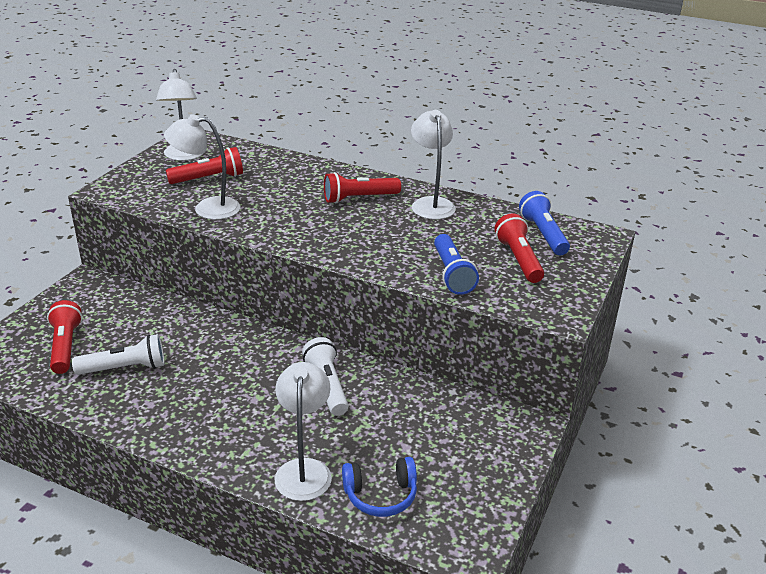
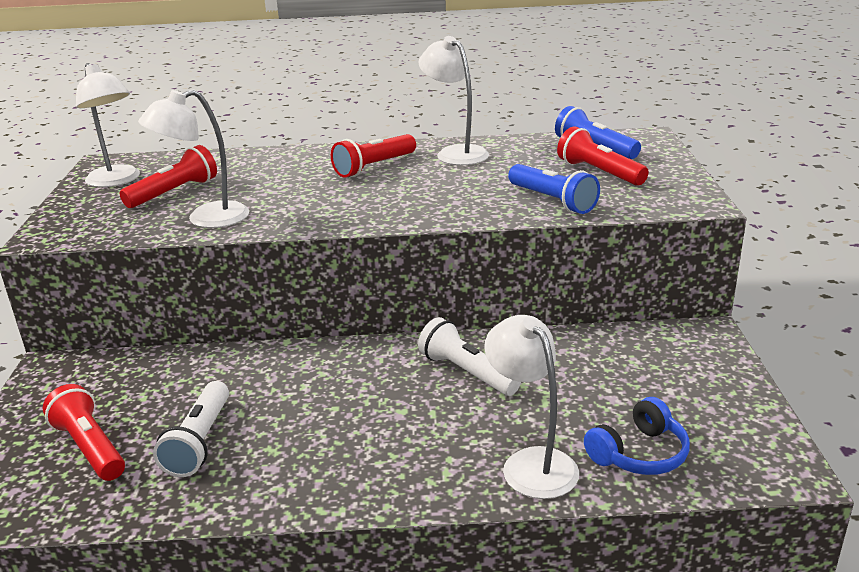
camera: 25 degrees left, 5 degrees down
white flashlight [72,334,164,375] -> white flashlight turned 135 degrees clockwise [153,381,229,477]

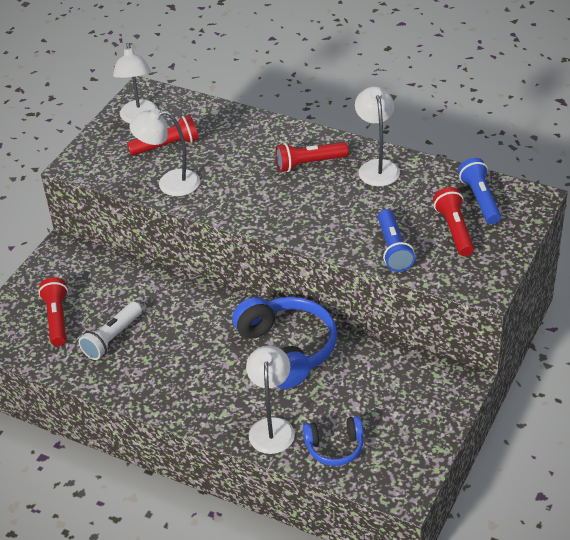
camera: 30 degrees right, 15 degrees up
white flashlight [418,317,521,396] -> blue headphones [232,297,337,389]

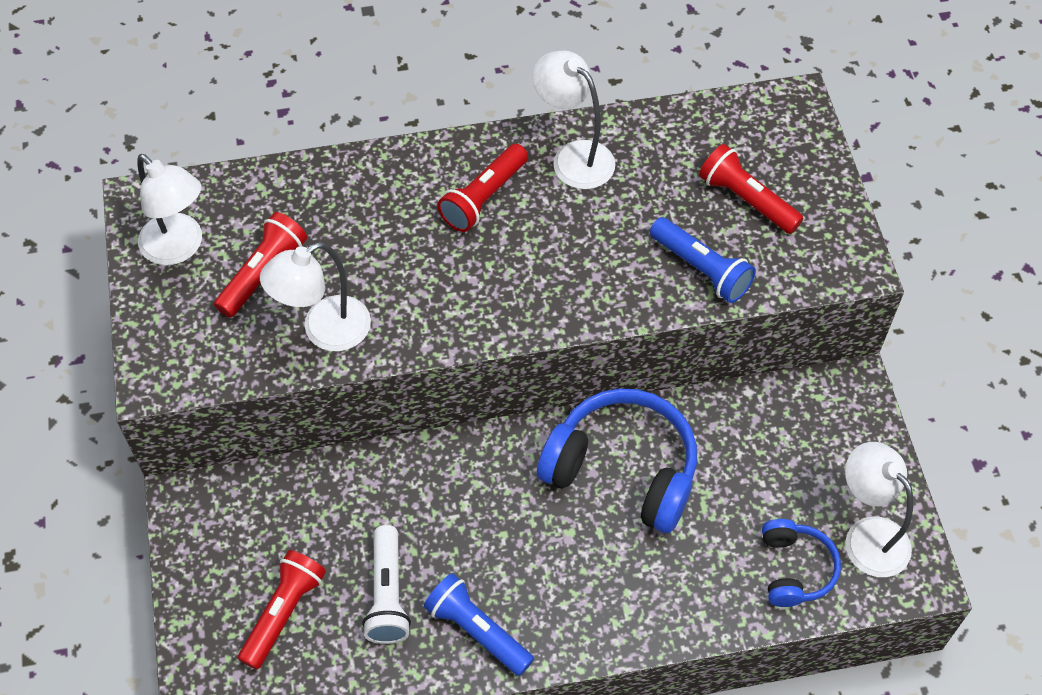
camera: 40 degrees left, 15 degrees up
red flashlight [38,277,68,346] -> red flashlight turned 75 degrees clockwise [238,550,326,670]
white lamp [246,345,295,454] -> white lamp moved to [845,442,913,577]
blue headphones [303,416,363,466] -> blue headphones turned 45 degrees counterclockwise [762,519,841,607]
blue flashlight [458,158,501,224] -> blue flashlight moved to [424,573,534,676]

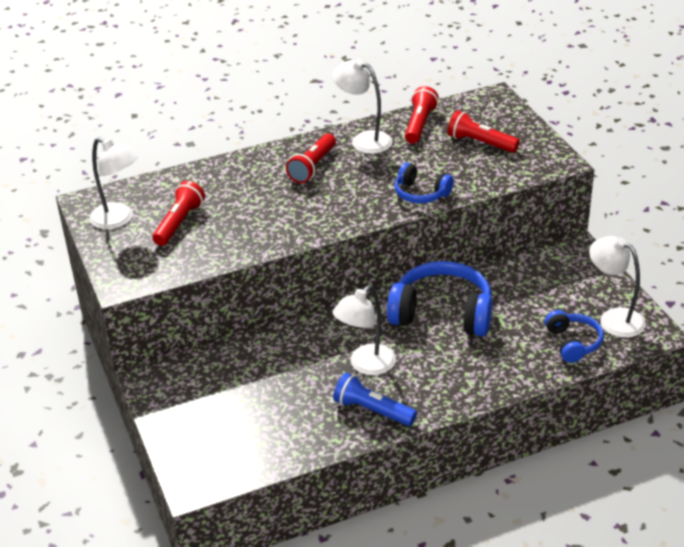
camera: 10 degrees left, 20 degrees down
red flashlight [238,550,326,670] -> red flashlight moved to [405,86,439,144]
white lamp [260,242,371,351] -> white lamp moved to [333,285,396,375]
white flashlight [362,525,411,644] -> none
blue flashlight [650,217,756,303] -> none
none -> blue headphones [394,163,454,203]

